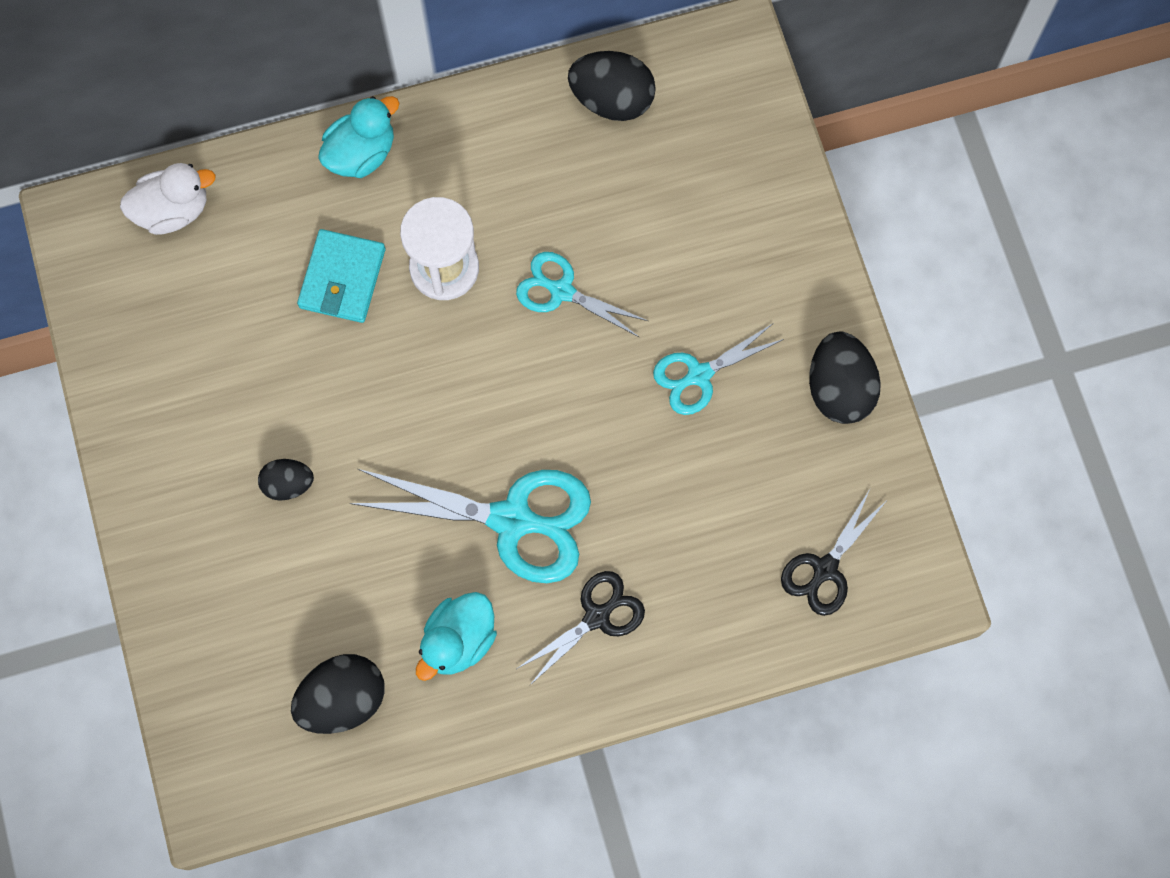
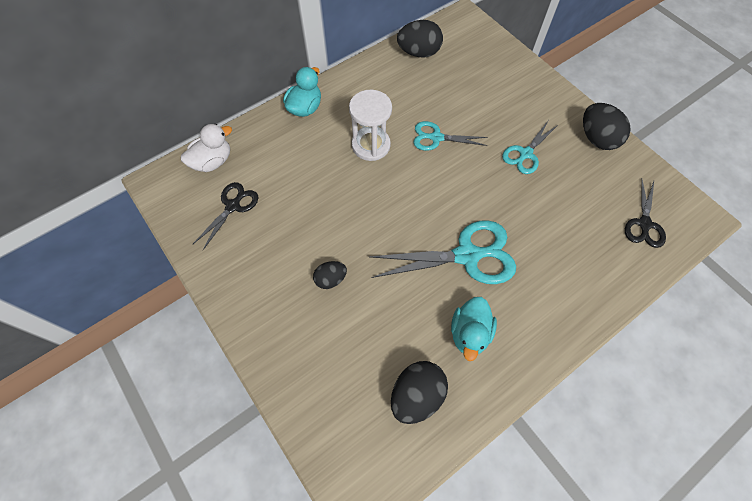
camera: 20 degrees left, 10 degrees down
turquoise wallet [297,229,385,323] -> none
black scissors [517,571,645,686] -> black scissors moved to [192,182,258,251]

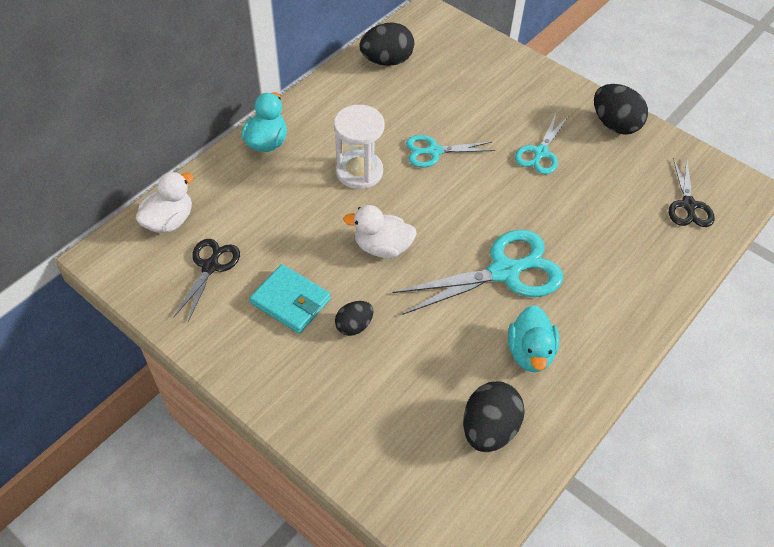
camera: 15 degrees left, 10 degrees down
none -> turquoise wallet [250,264,331,334]
none -> white duck [343,205,417,258]

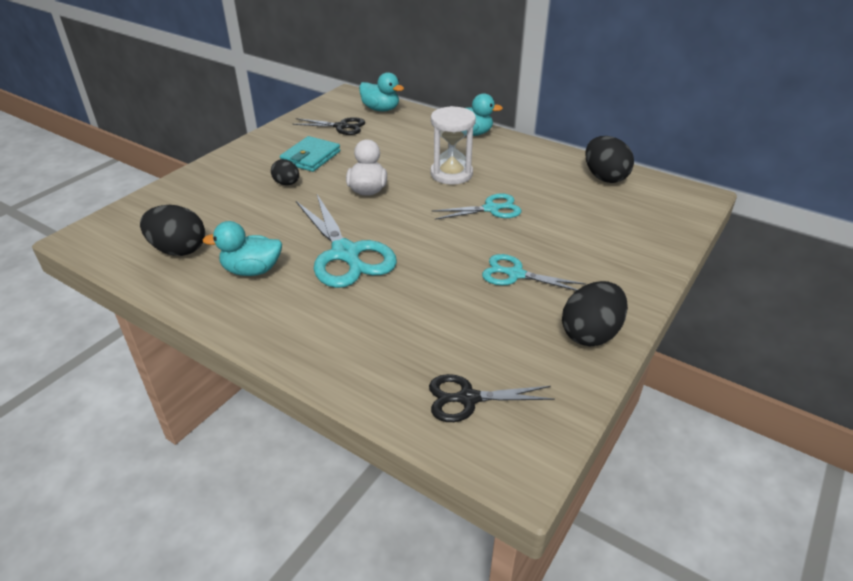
camera: 85 degrees right, 15 degrees down
white duck [135,172,194,233] -> turquoise duck [359,72,404,112]
turquoise scissors [406,135,495,167] -> turquoise scissors turned 90 degrees clockwise [432,193,521,220]

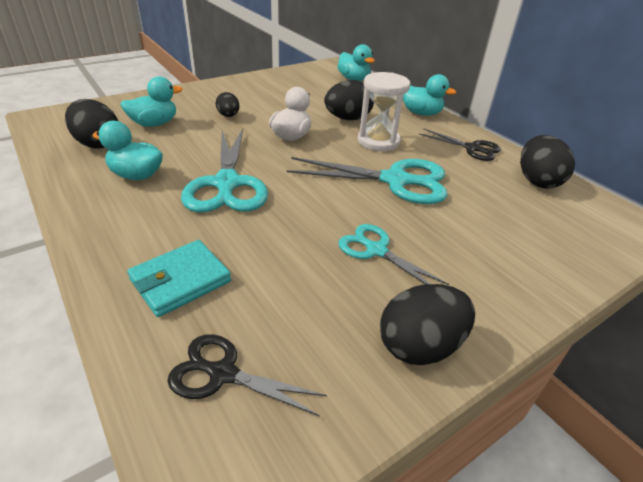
camera: 20 degrees right, 0 degrees up
turquoise wallet [280,136,340,172] -> turquoise wallet moved to [127,240,231,317]
black scissors [292,117,365,135] -> black scissors moved to [419,129,501,161]
turquoise scissors [432,193,521,220] -> turquoise scissors [286,157,448,204], size x1.72
none -> turquoise duck [120,76,182,127]
none -> black egg [324,80,374,120]

